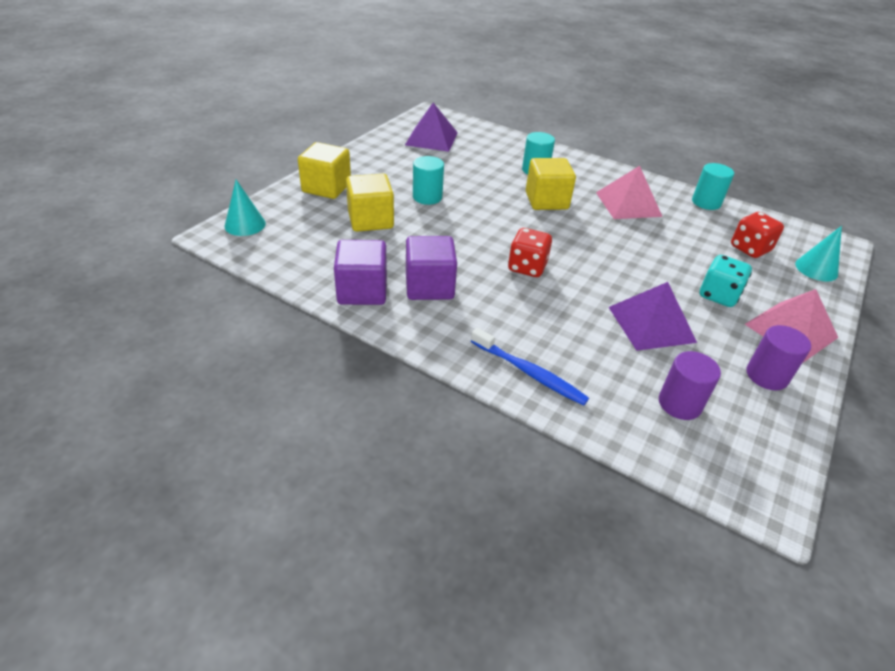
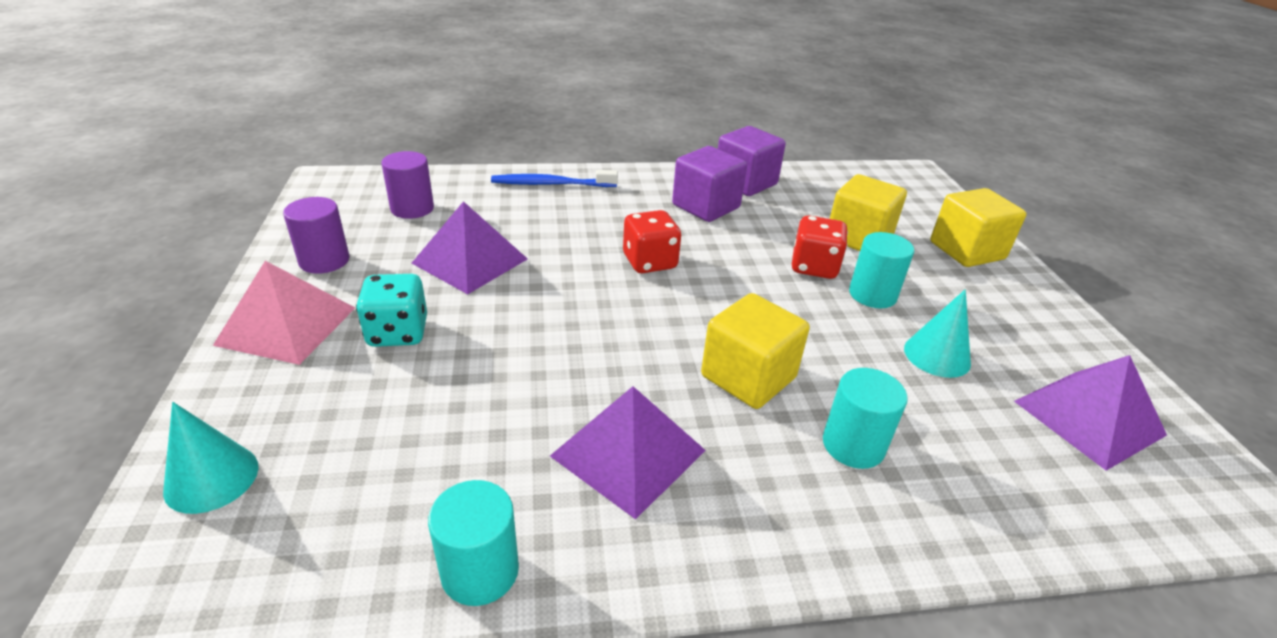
camera: 140 degrees right, 5 degrees down
turquoise cone [224,180,266,236] -> turquoise cone moved to [904,289,971,378]
pink pyramid [596,166,663,219] -> purple pyramid [550,386,706,520]
red dice [731,212,784,258] -> red dice moved to [792,215,848,279]

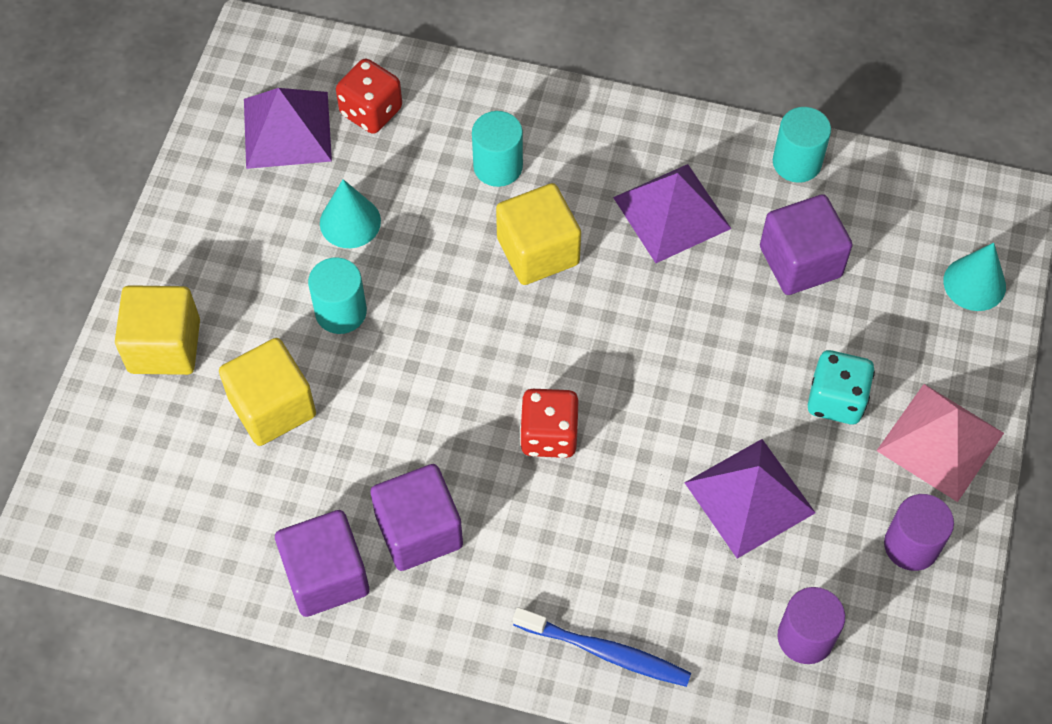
camera: 155 degrees left, 25 degrees up
red dice [792,215,848,279] -> red dice moved to [336,59,402,134]
none -> purple cube [760,194,853,295]

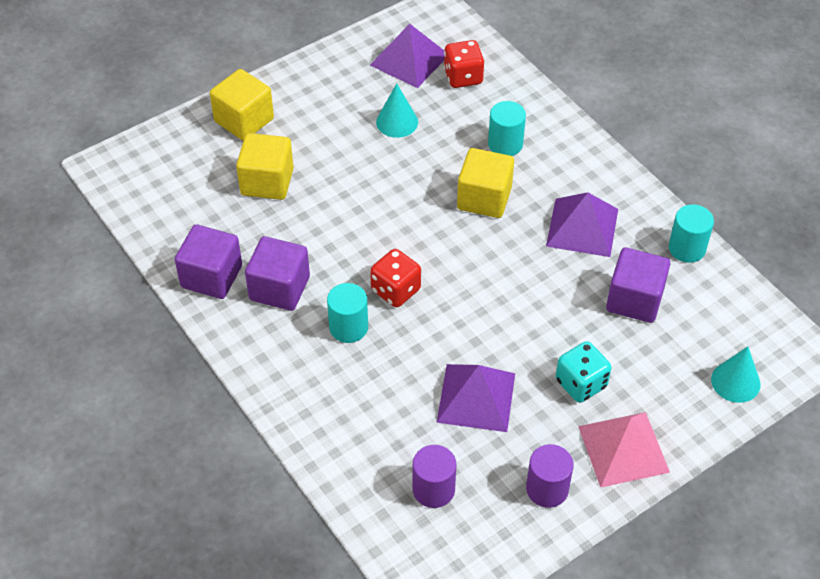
camera: 40 degrees right, 10 degrees down
turquoise cylinder [308,257,367,334] -> turquoise cylinder moved to [327,283,368,343]
blue toothbrush [513,607,691,687] -> none

